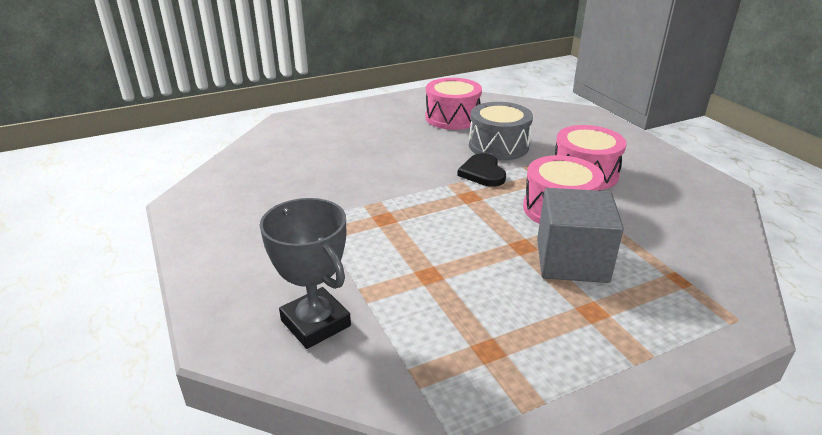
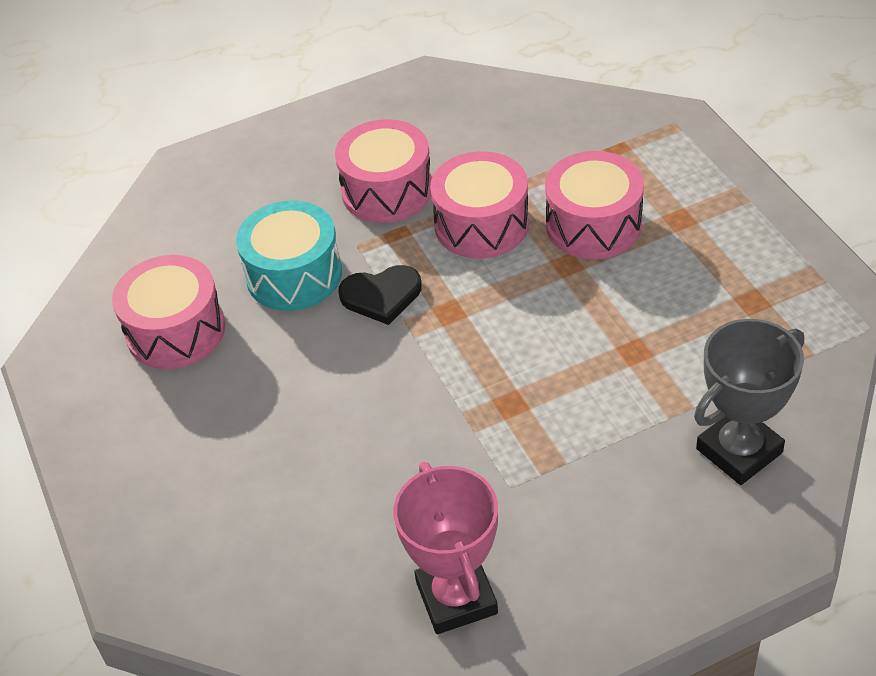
camera: 85 degrees left, 15 degrees up
grey drum [469,102,533,160] -> turquoise drum [236,200,342,311]
grey cube [537,188,624,283] -> pink drum [545,151,644,259]
none -> pink trophy [393,462,498,634]

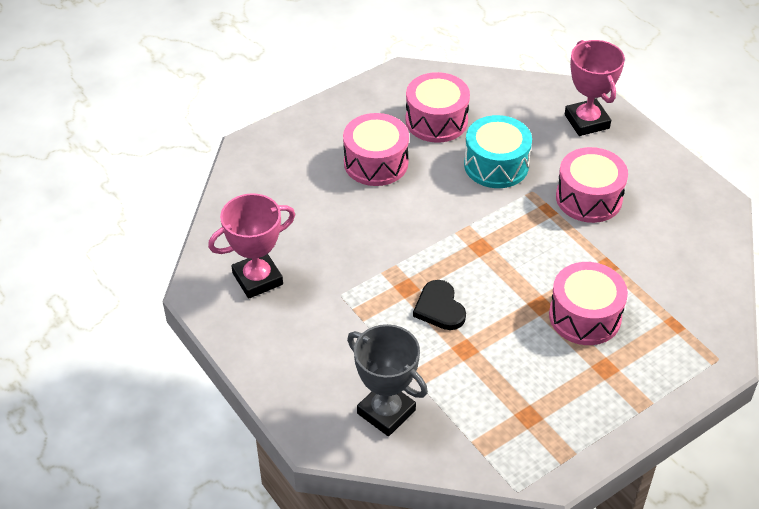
camera: 75 degrees right, 0 degrees up
black heart [338,265,422,325] -> black heart moved to [413,280,466,330]
pink drum [430,151,529,259] -> pink drum moved to [343,113,409,186]
none -> pink trophy [565,40,625,136]

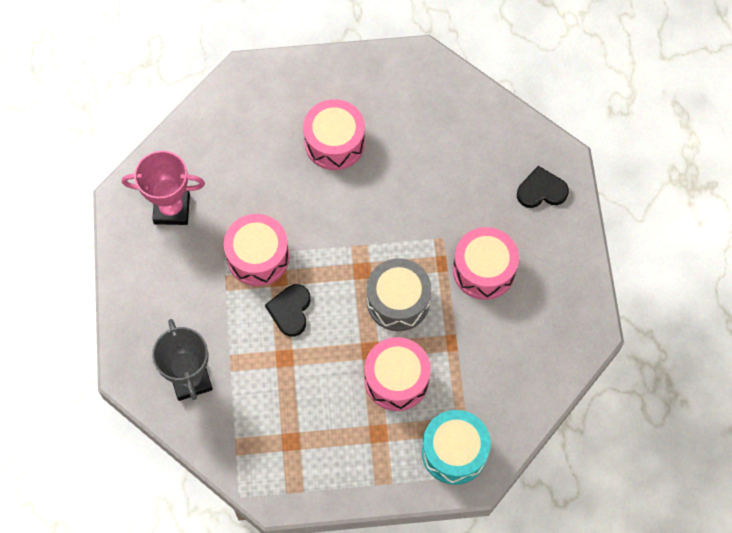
camera: 30 degrees right, 20 degrees up
pink drum [406,72,470,143] -> pink drum moved to [224,214,290,286]
turquoise drum [464,115,532,188] -> turquoise drum moved to [422,410,491,485]
pink trophy [565,40,625,136] -> black heart [517,166,569,208]
none -> grey drum [367,258,431,331]

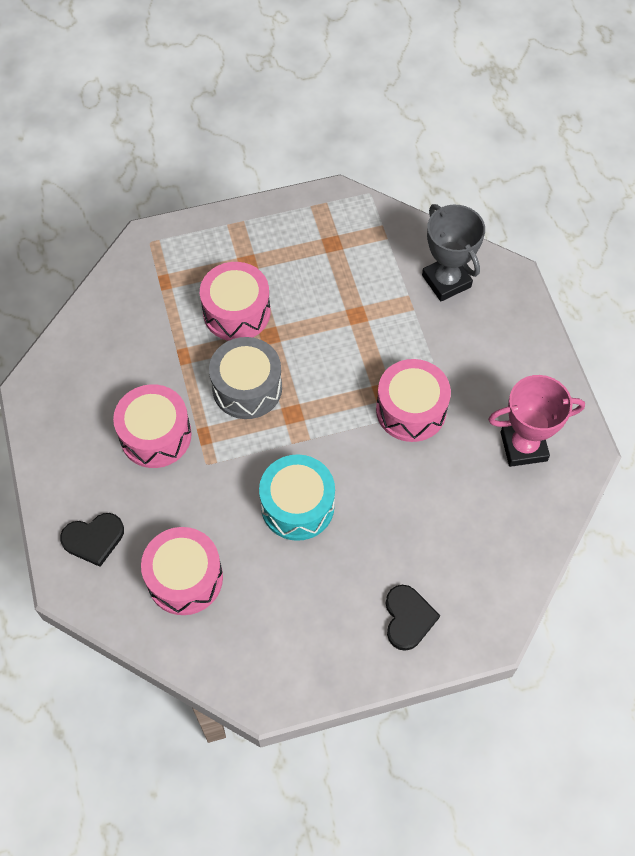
camera: 170 degrees right, 5 degrees down
black heart [265,284,311,337] -> black heart moved to [385,585,440,651]
pink drum [303,99,365,170] -> pink drum moved to [141,527,223,615]
turquoise drum [422,410,491,485] -> turquoise drum moved to [259,454,335,541]

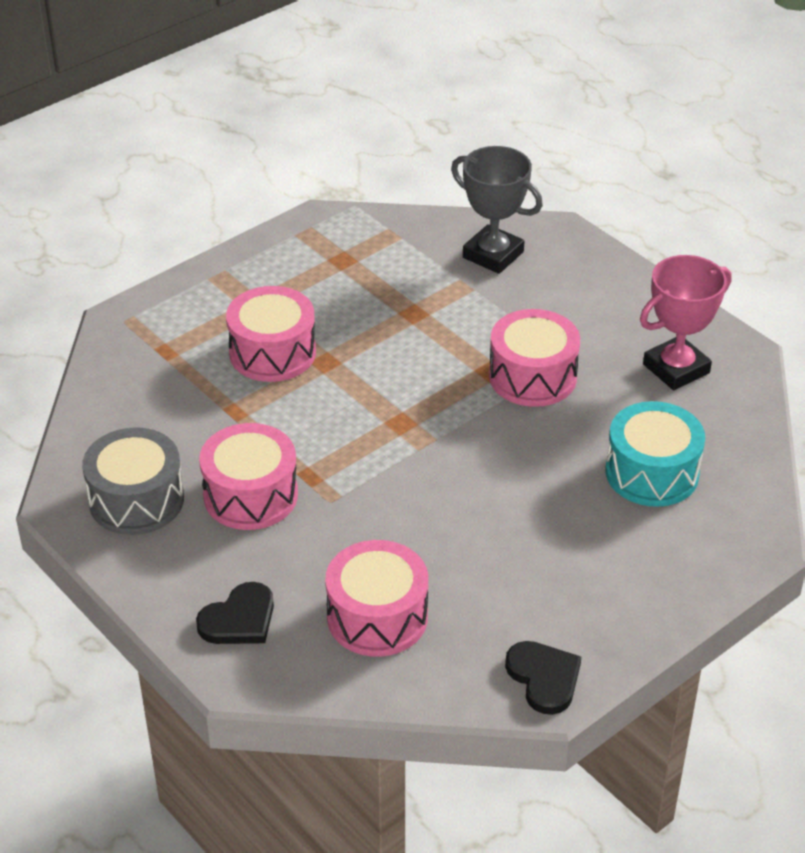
camera: 25 degrees left, 20 degrees down
grey drum [209,337,282,419] -> grey drum moved to [82,427,184,535]
turquoise drum [259,454,335,541] -> turquoise drum moved to [606,401,705,507]
black heart [385,585,440,651] -> black heart moved to [505,641,581,715]

